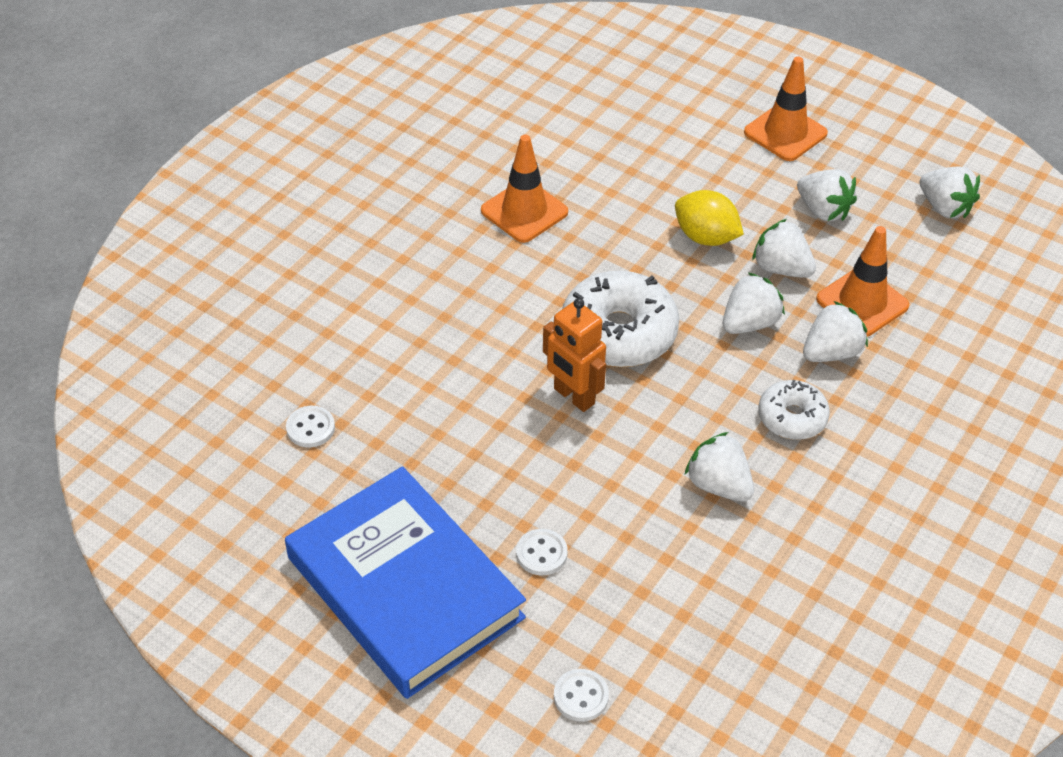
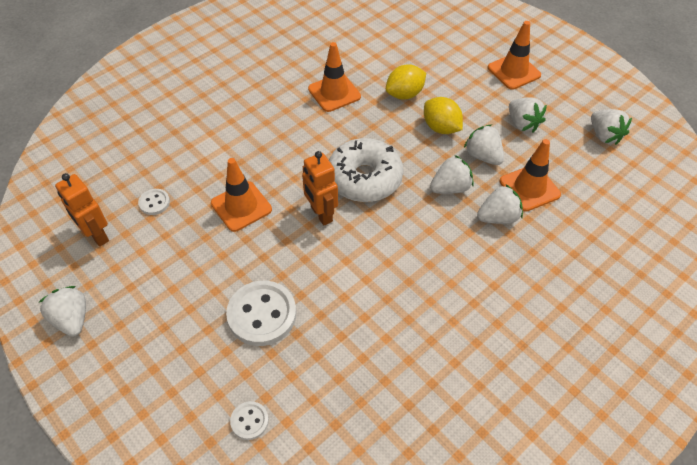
camera: 15 degrees right, 5 degrees up
blue book [285,466,526,699] -> none
white button [516,529,568,575] -> white button [226,281,296,346], size x2.02
white strawberry [685,432,754,502] -> white strawberry moved to [38,286,86,337]
white donut [758,380,830,440] -> none
none -> orange robot [55,173,109,247]
none -> orange traffic cone [211,158,272,232]
none -> yellow lemon [386,64,426,100]

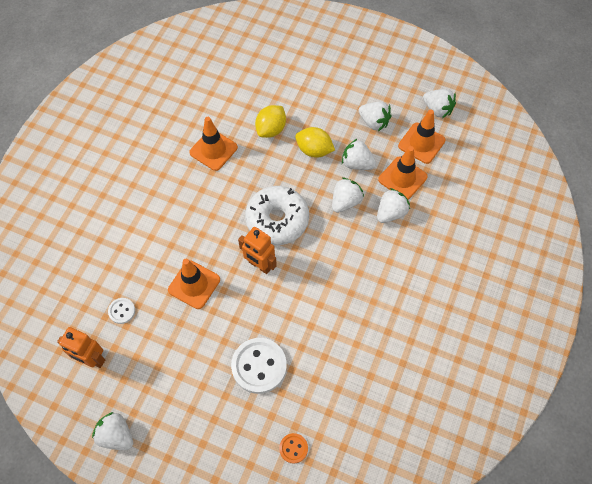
camera: 25 degrees left, 10 degrees up
white button [230,401,269,440] -> orange button [279,433,308,464]
orange traffic cone [488,21,541,90] -> orange traffic cone moved to [398,109,446,164]

